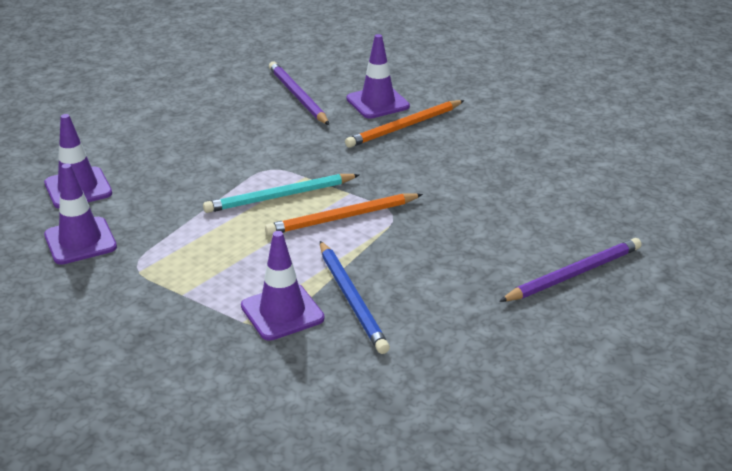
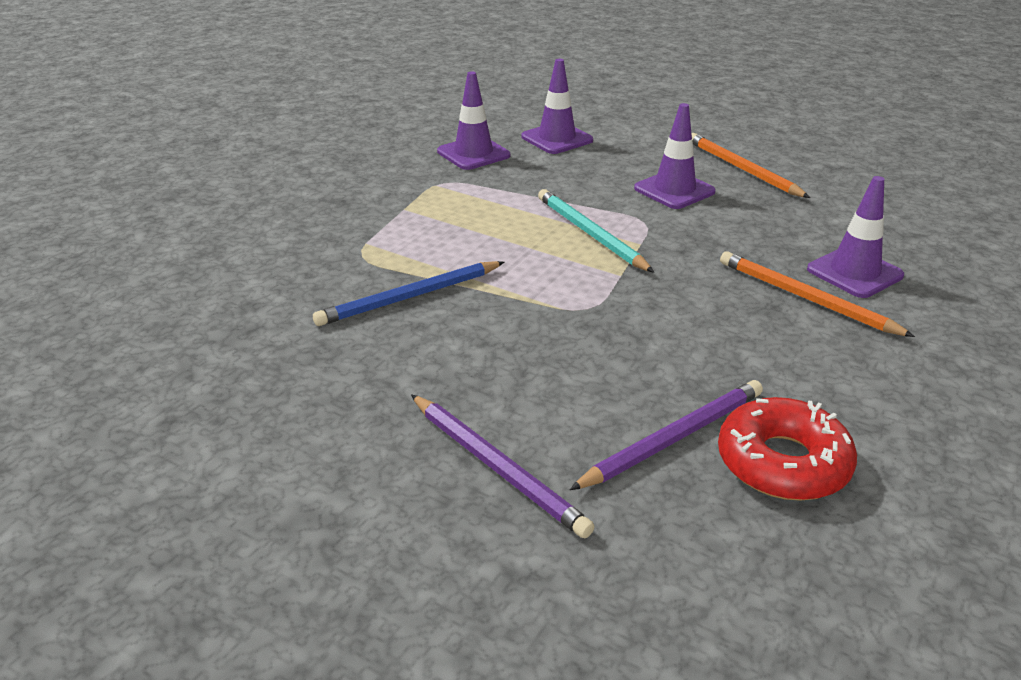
camera: 80 degrees right, 0 degrees up
purple traffic cone [241,231,324,341] -> purple traffic cone moved to [634,103,716,209]
orange pencil [265,193,423,236] -> orange pencil moved to [691,133,810,198]
purple pencil [269,62,329,125] -> purple pencil moved to [569,380,763,490]
none -> red donut [718,397,857,500]

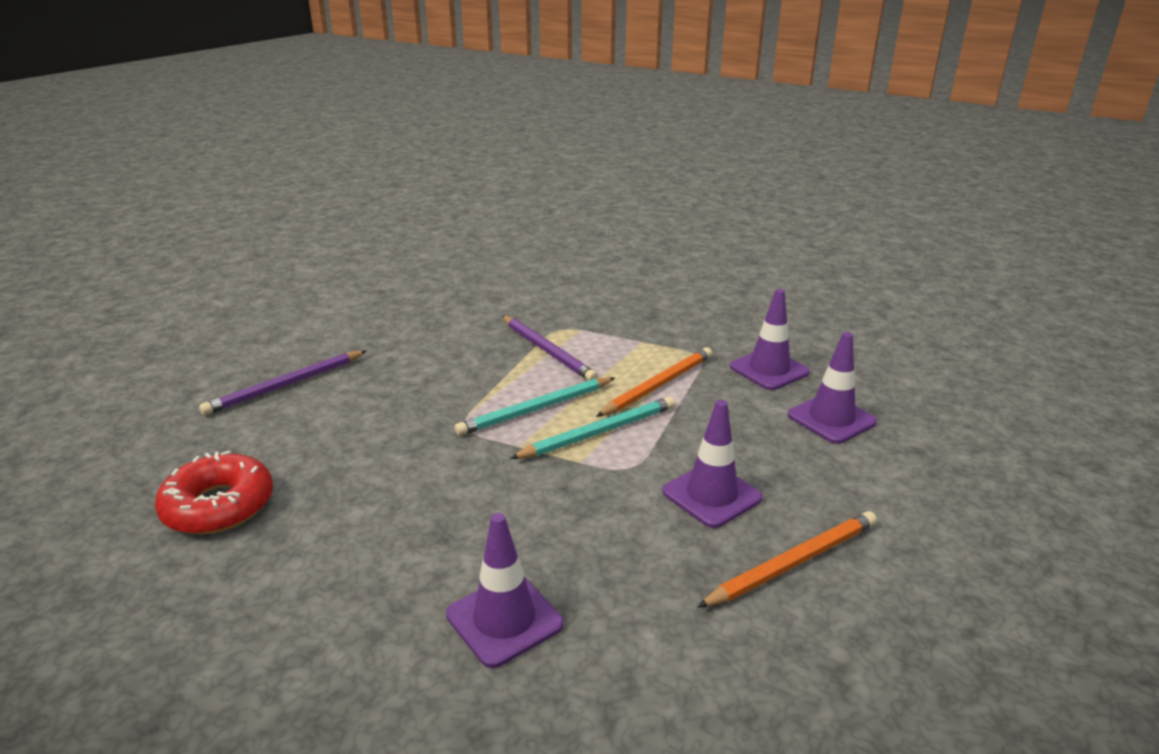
camera: 90 degrees right, 5 degrees down
blue pencil [313,261,504,326] -> none
purple pencil [569,380,763,490] -> purple pencil moved to [502,316,598,381]
orange pencil [720,251,915,337] -> orange pencil moved to [596,347,712,417]
none -> turquoise pencil [454,377,615,436]

